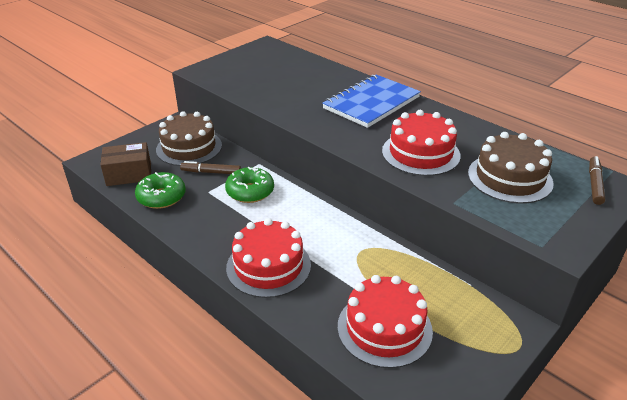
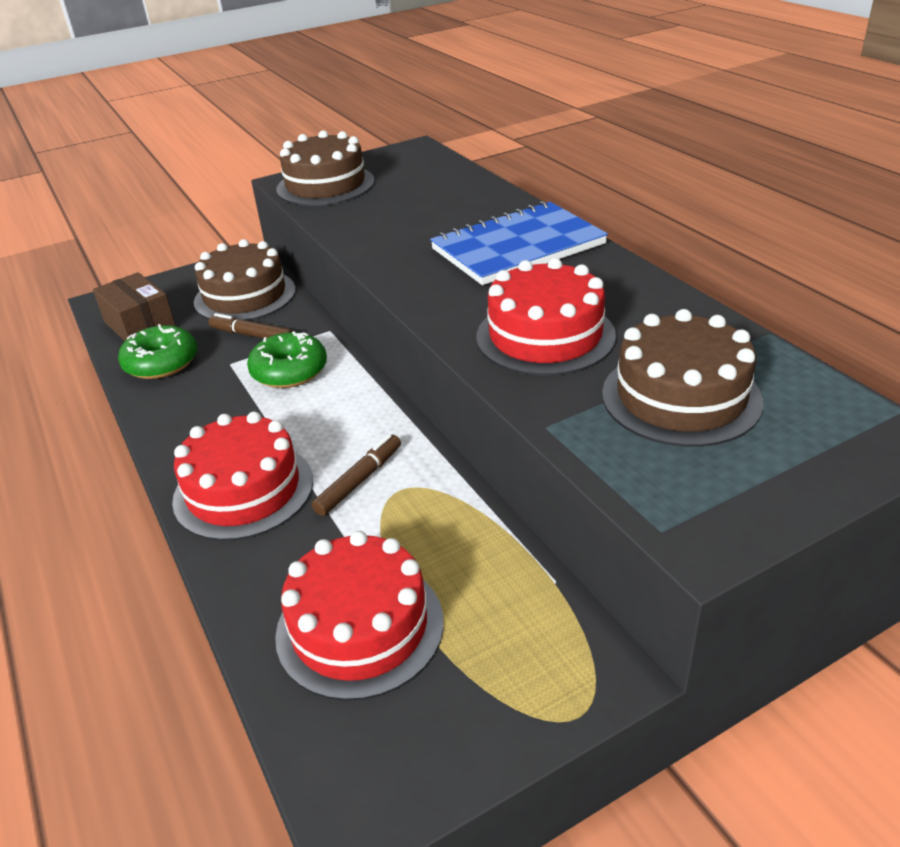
camera: 20 degrees right, 0 degrees up
brown box [101,142,151,186] -> brown box turned 45 degrees clockwise [93,272,176,341]
brown marker [589,156,605,205] -> brown marker moved to [312,434,401,516]
none -> brown cake [276,130,375,206]

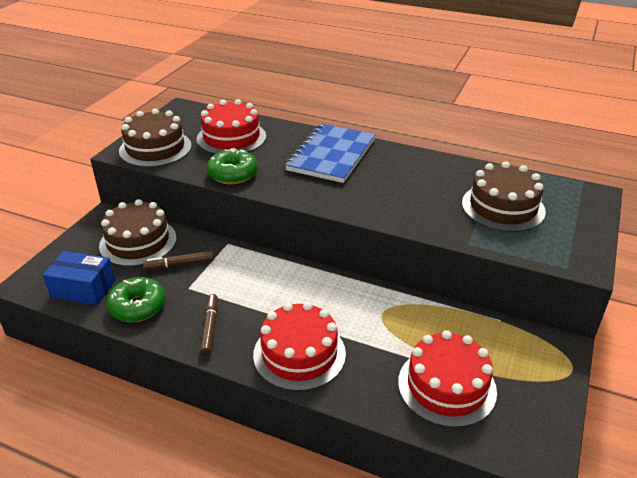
camera: 40 degrees left, 0 degrees up
brown box [93,272,176,341] -> blue box [43,251,115,305]
green donut [247,331,327,388] -> green donut moved to [207,148,258,184]
brown marker [312,434,401,516] -> brown marker moved to [200,294,218,356]
red cake [476,258,616,376] -> red cake moved to [197,99,266,154]

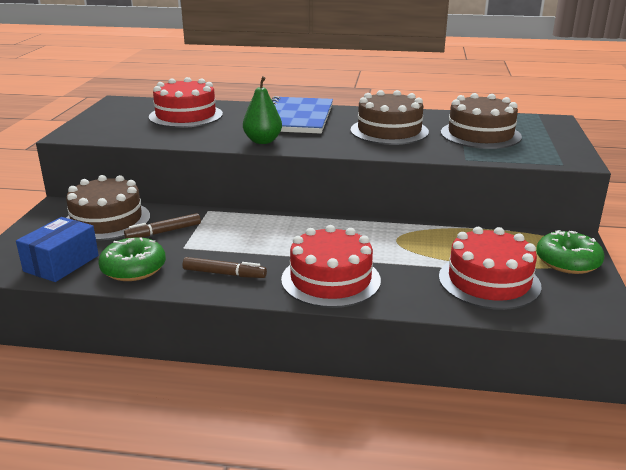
camera: 15 degrees left, 10 degrees down
blue box [43,251,115,305] -> blue box turned 60 degrees counterclockwise [16,217,99,282]
brown cake [119,109,192,167] -> brown cake moved to [351,90,429,145]
brown marker [200,294,218,356] -> brown marker turned 120 degrees clockwise [183,257,267,278]
green donut [207,148,258,184] -> green donut moved to [536,230,604,274]
none -> green pear [243,76,282,144]

